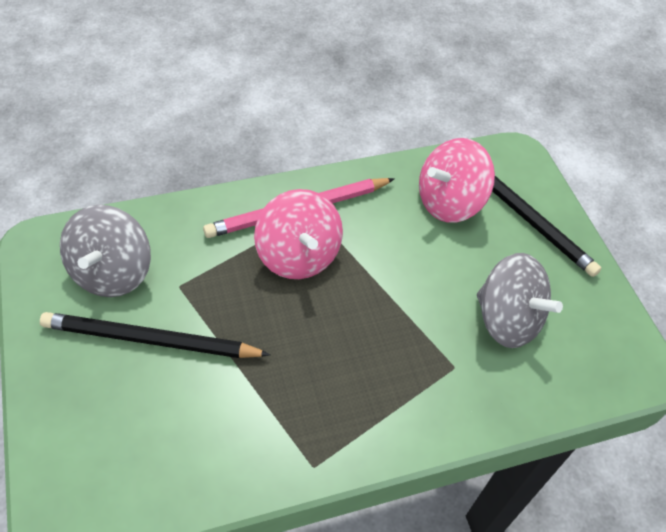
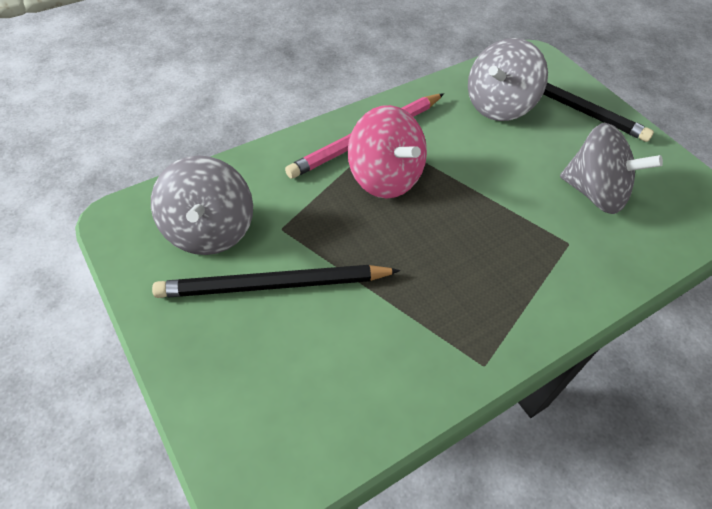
camera: 15 degrees left, 0 degrees up
pink spinning top [419,138,495,223] -> grey spinning top [468,38,548,121]

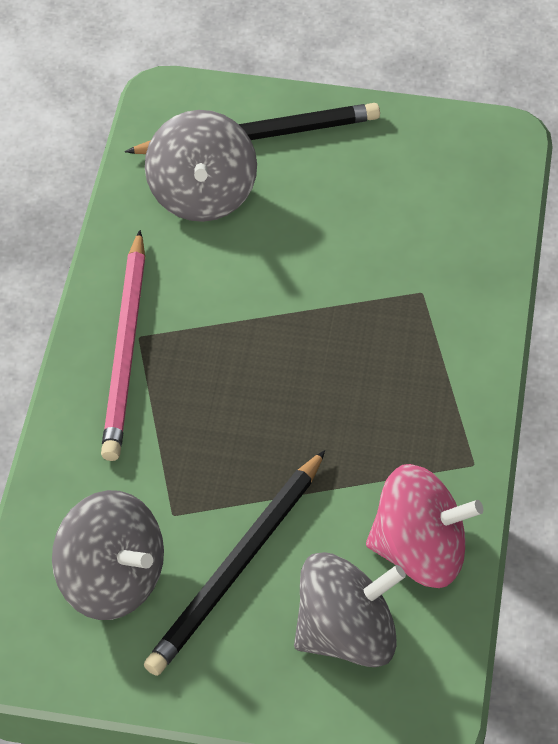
camera: 45 degrees left, 0 degrees up
pink spinning top [348,105,427,199] -> pink spinning top moved to [366,464,483,588]
grey spinning top [560,123,663,214] -> grey spinning top moved to [294,552,406,667]

